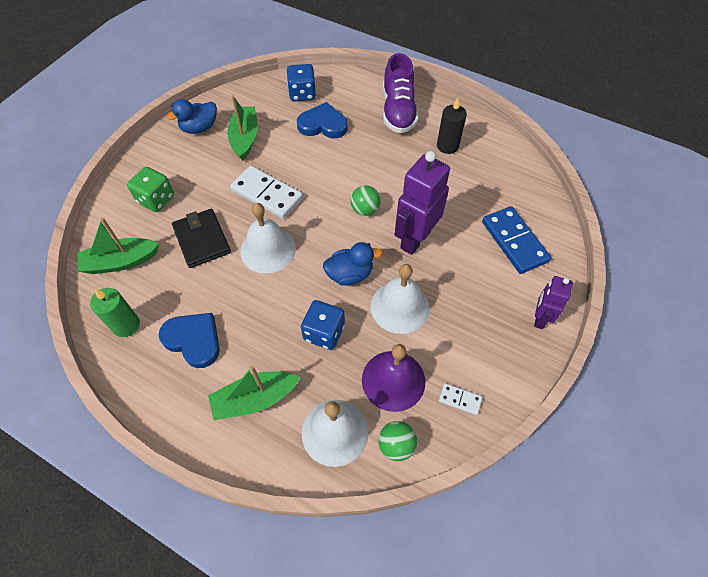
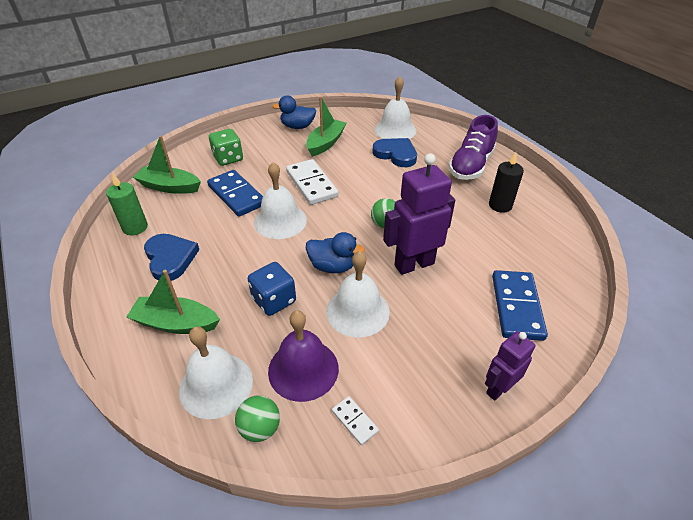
camera: 30 degrees right, 15 degrees down
black wallet [172,209,231,268] -> blue domino [207,170,263,217]
blue dice [287,64,316,101] -> white bell [374,76,416,139]

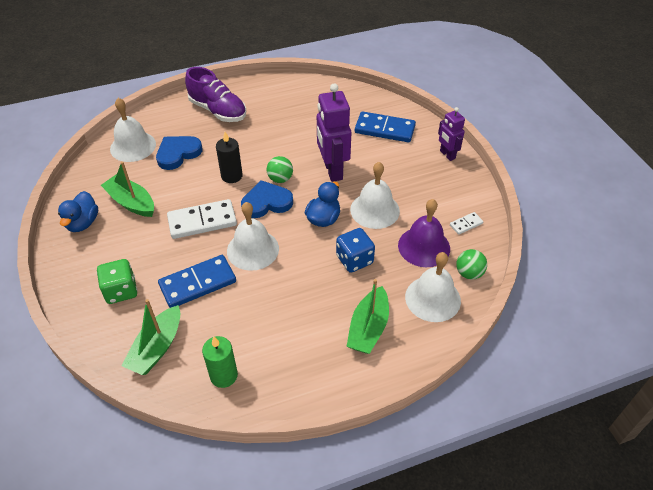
camera: 80 degrees left, 5 degrees up
blue heart [144,234,199,281] -> blue heart moved to [241,180,293,218]
black candle [489,152,524,213] -> black candle moved to [216,132,243,183]

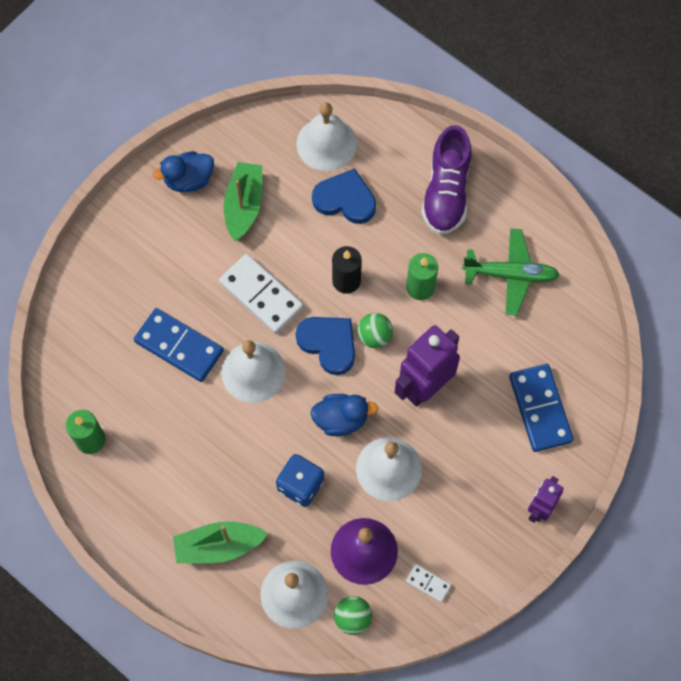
camera: 60 degrees right, 20 degrees up
green dice [97,259,137,304] -> none
green boat [122,299,180,375] -> none
none -> green candle [406,253,438,300]
none -> green plane [462,229,560,315]

